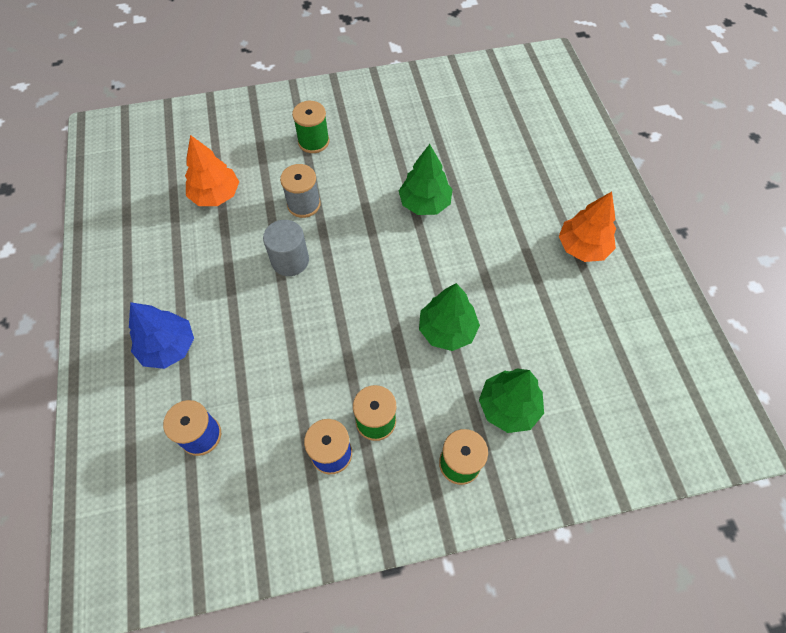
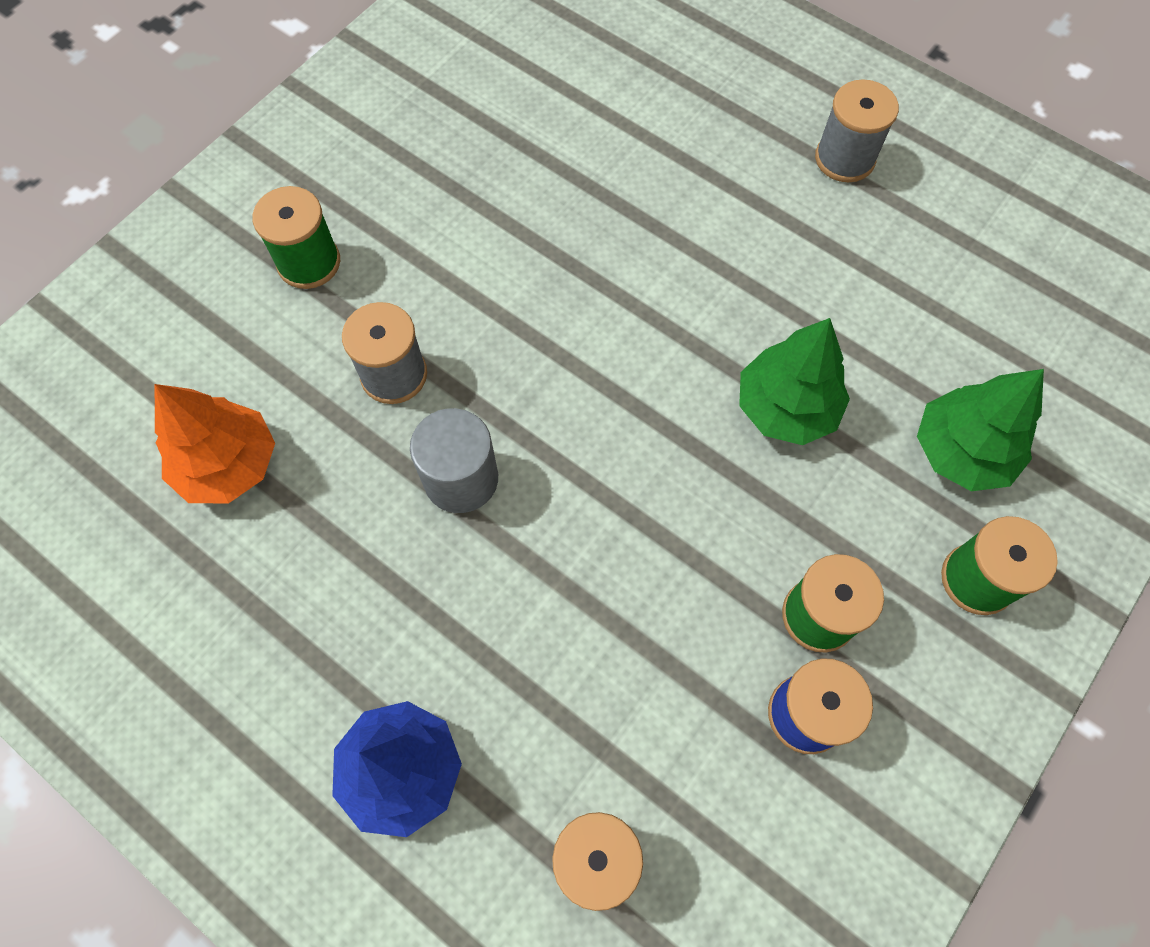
camera: 40 degrees left, 5 degrees up
green tree [399,144,452,215] -> none
orange tree [559,192,616,262] -> grey spool [815,79,899,183]

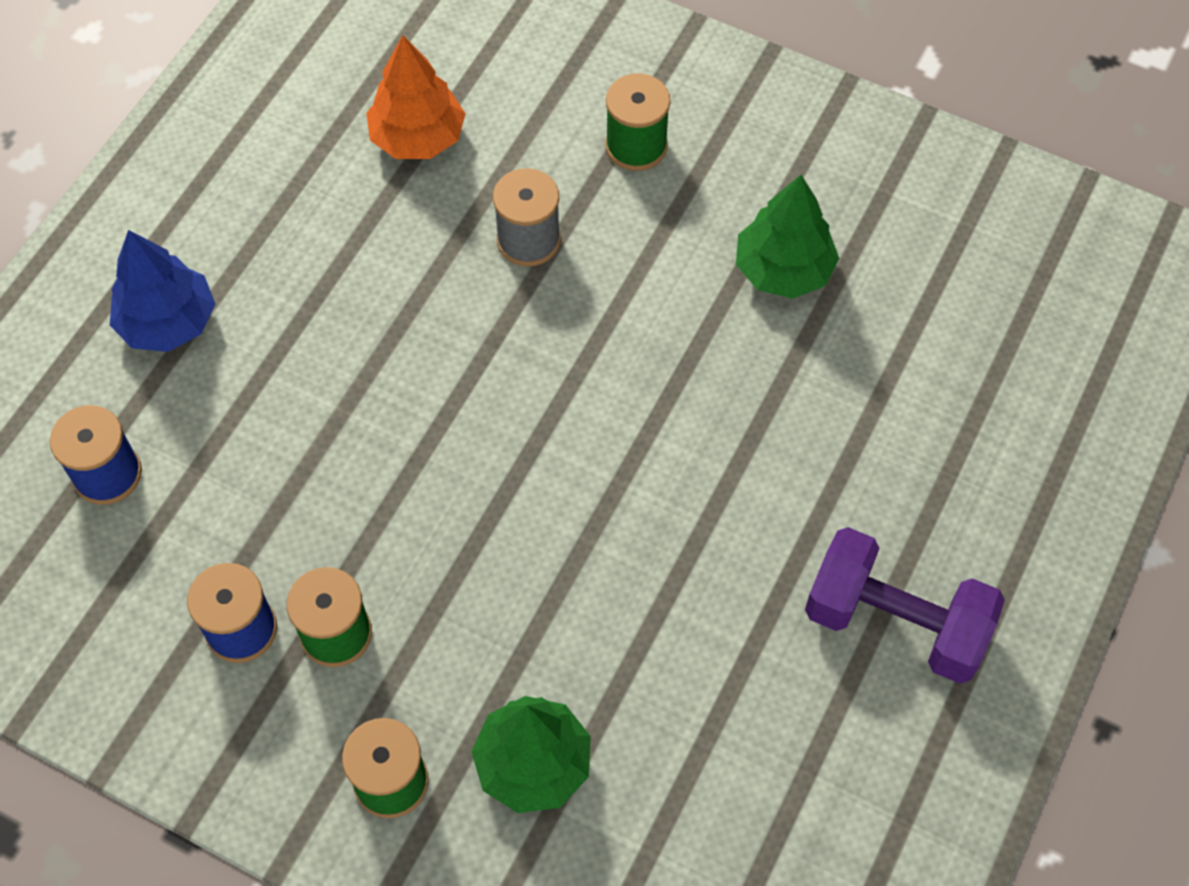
camera: 80 degrees right, 5 degrees down
grey cylinder [410,408,498,513] -> none
green tree [739,318,850,445] -> green tree moved to [736,175,839,299]
grey spool [815,79,899,183] -> purple dumbbell [805,527,1005,684]

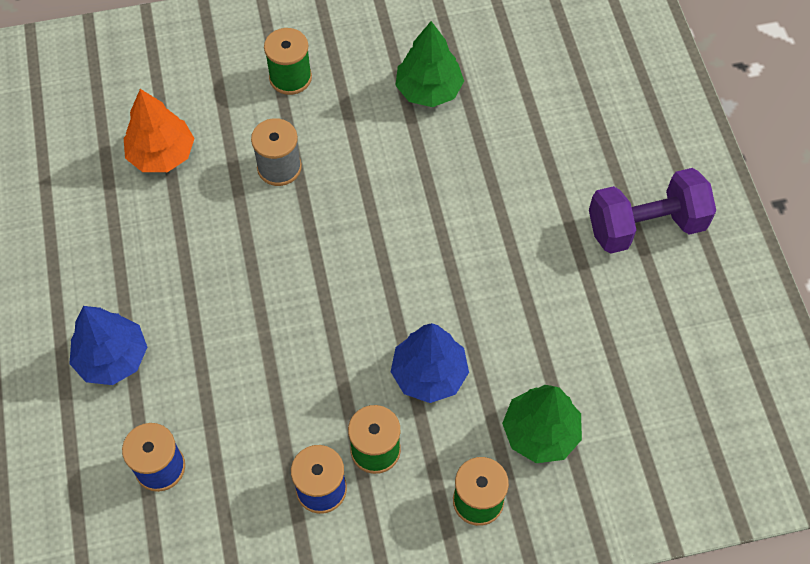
camera: 40 degrees left, 0 degrees up
none -> blue tree [391,323,469,403]

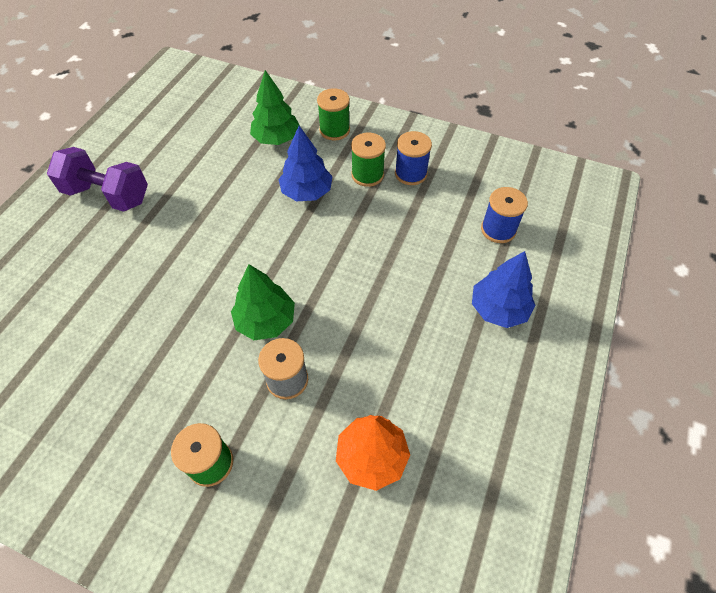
camera: 145 degrees left, 5 degrees down
green tree [395,21,464,107] -> green tree moved to [231,264,295,340]

